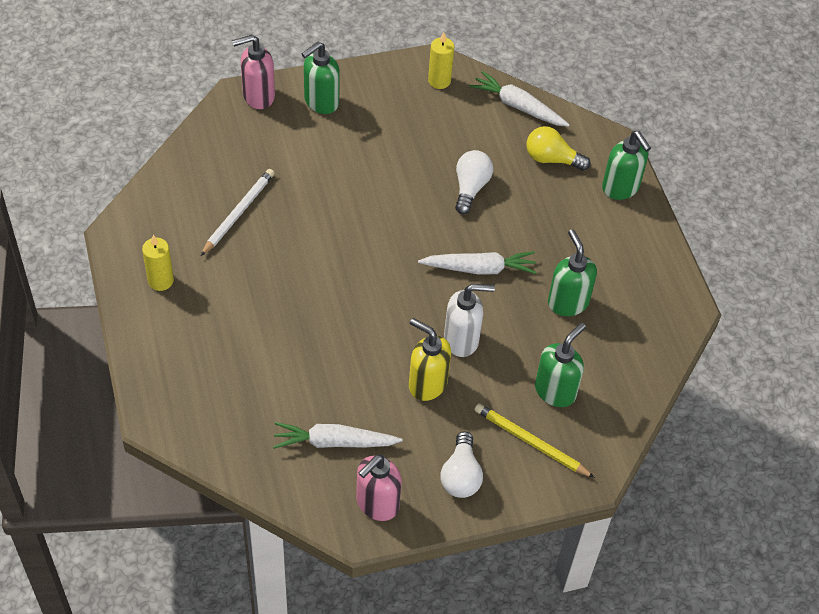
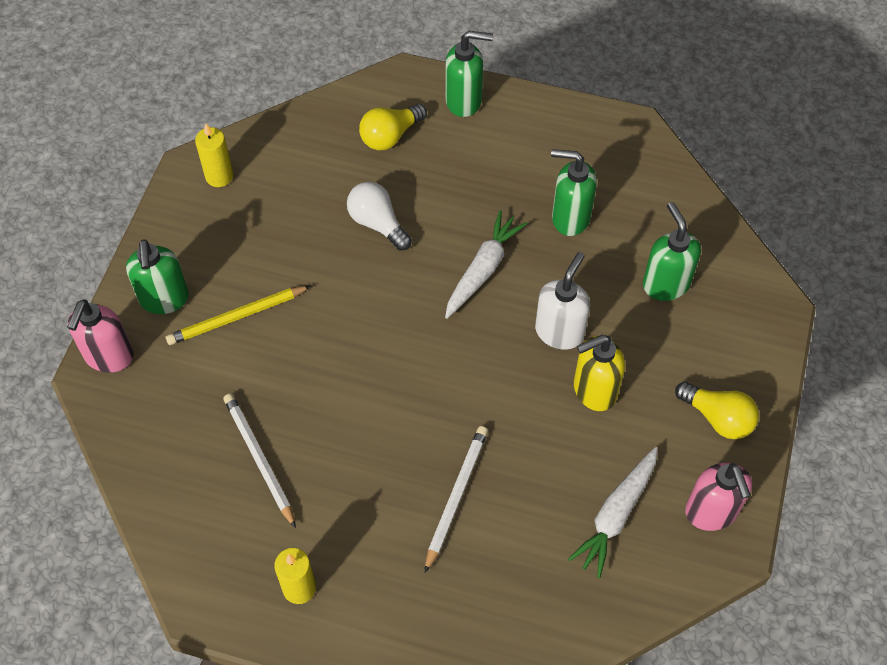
camera: 55 degrees left, 5 degrees up
white light bulb [440,431,483,498] -> yellow light bulb [675,381,759,439]
white carrot [470,71,570,127] -> none
yellow pencil [474,403,595,478] -> yellow pencil moved to [166,286,311,345]
none -> white pencil [425,426,488,573]

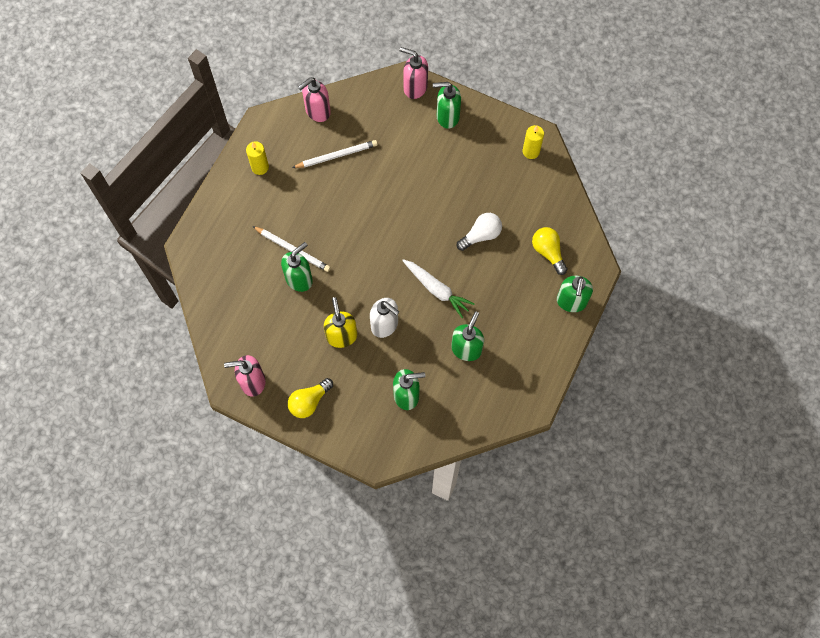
camera: 100 degrees right, 10 degrees up
yellow pencil [166,286,311,345] -> none
white carrot [568,447,658,578] -> none
none -> green soap dispenser [281,242,313,292]
none -> pink soap dispenser [298,77,331,122]

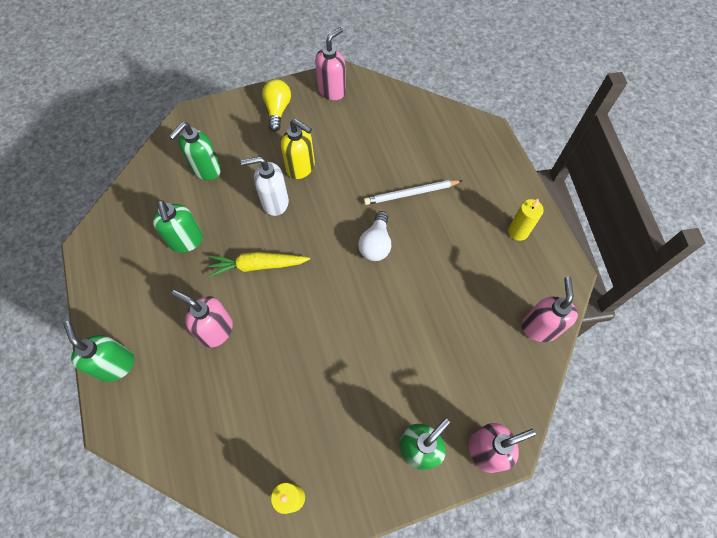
camera: 135 degrees right, 5 degrees down
green soap dispenser [281,242,313,292] -> none
white pencil [292,140,378,168] -> none
white carrot [402,259,474,318] -> yellow carrot [208,252,310,277]
white light bulb [457,213,502,251] -> white light bulb moved to [358,211,391,261]
yellow light bulb [532,227,568,275] -> none
none -> pink soap dispenser [171,290,233,348]

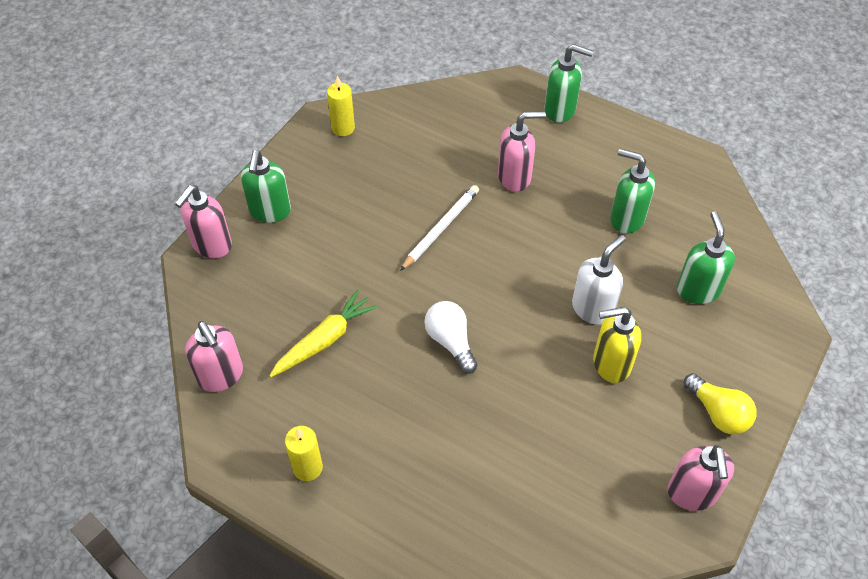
camera: 140 degrees right, 10 degrees down
yellow carrot [208,252,310,277] -> yellow carrot moved to [269,290,378,377]
white pencil [364,180,462,205] -> white pencil moved to [400,185,479,271]

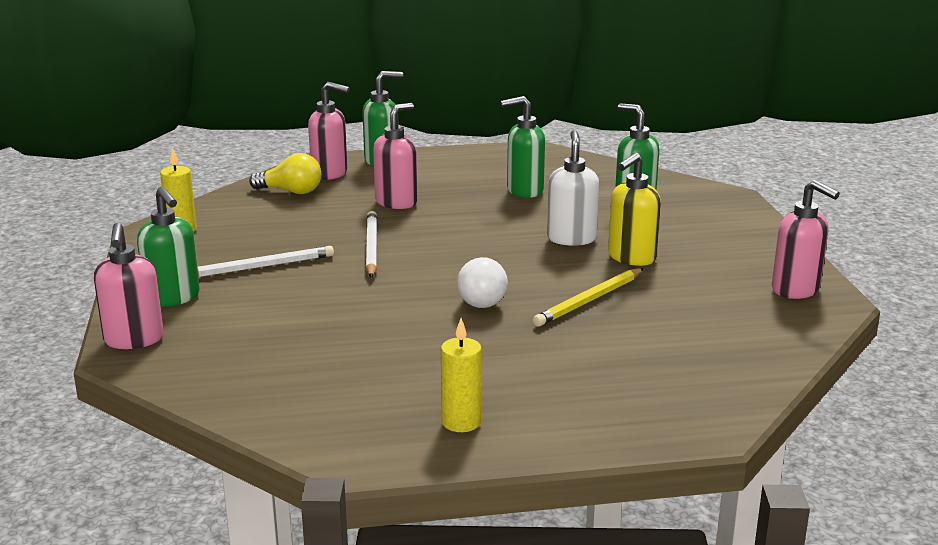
camera: 40 degrees left, 30 degrees down
pink soap dispenser [185,321,243,392] -> pink soap dispenser moved to [308,82,350,180]
yellow carrot [269,290,378,377] -> none
white light bulb [425,301,478,374] -> white light bulb turned 120 degrees counterclockwise [457,257,508,308]
yellow light bulb [684,373,756,434] -> yellow light bulb moved to [249,153,321,194]
none -> white pencil [197,246,334,277]
none -> yellow pencil [533,268,644,327]

